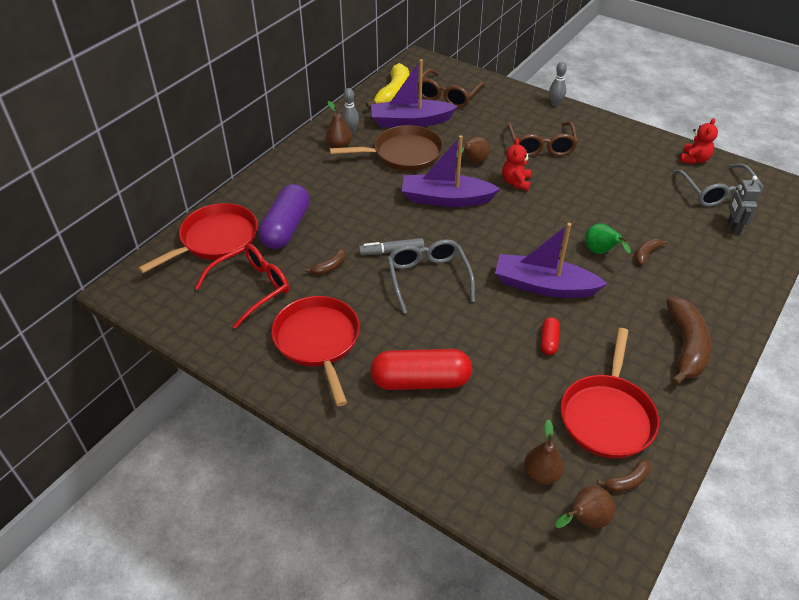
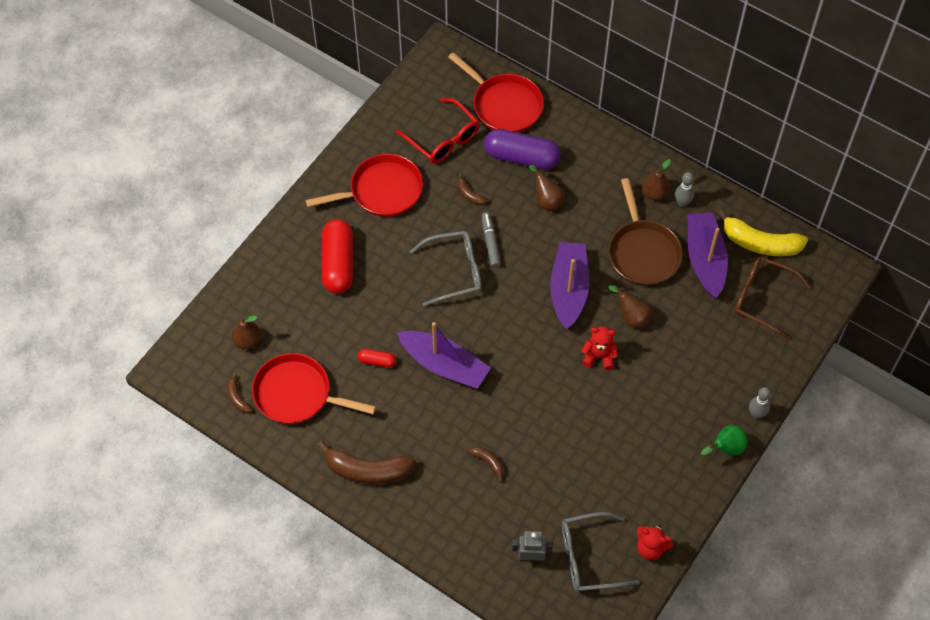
camera: 90 degrees right, 15 degrees up
purple boat [495,223,607,298] -> purple boat turned 105 degrees clockwise [397,322,491,389]
brown glasses [507,122,578,156] -> none
brown pear [555,486,615,528] -> brown pear moved to [529,165,564,211]
green pear [585,223,631,254] -> green pear moved to [701,425,747,456]

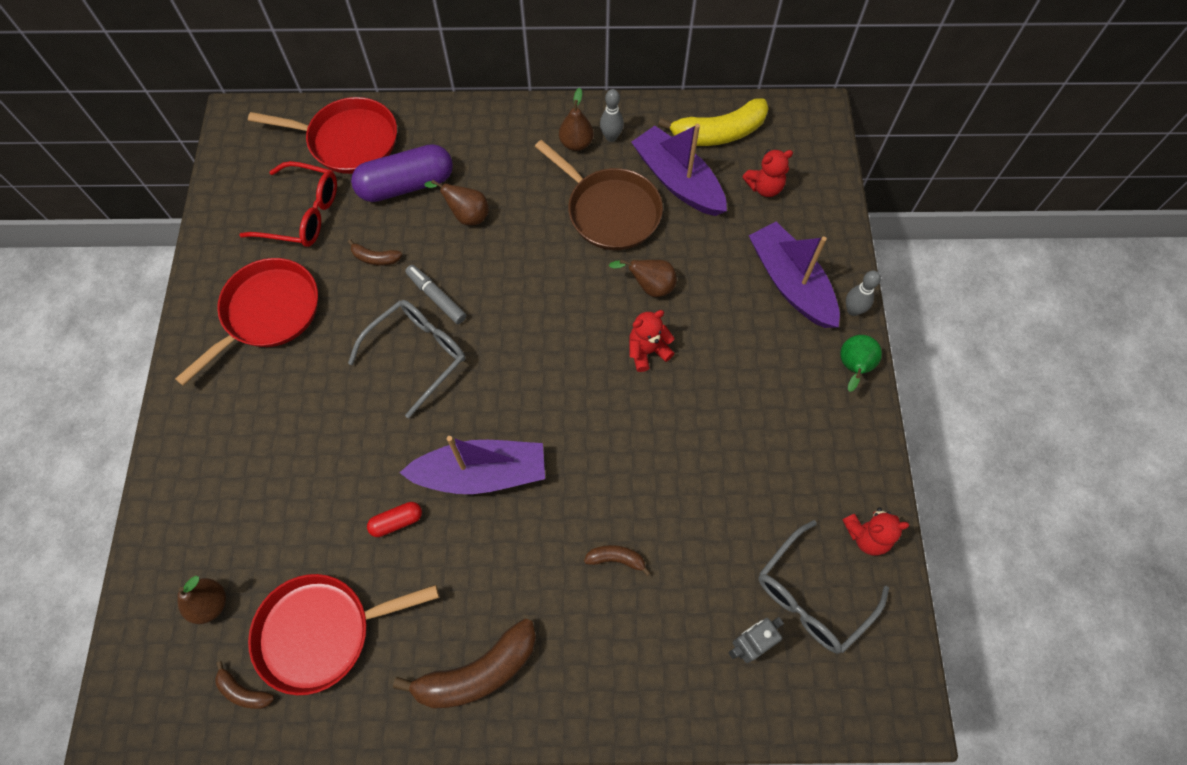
camera: 35 degrees left, 5 degrees up
red capsule [321,219,353,294] -> none
purple boat [550,242,589,329] -> purple boat moved to [749,222,840,328]
brown glasses [734,257,811,340] -> red teddy bear [742,149,793,197]

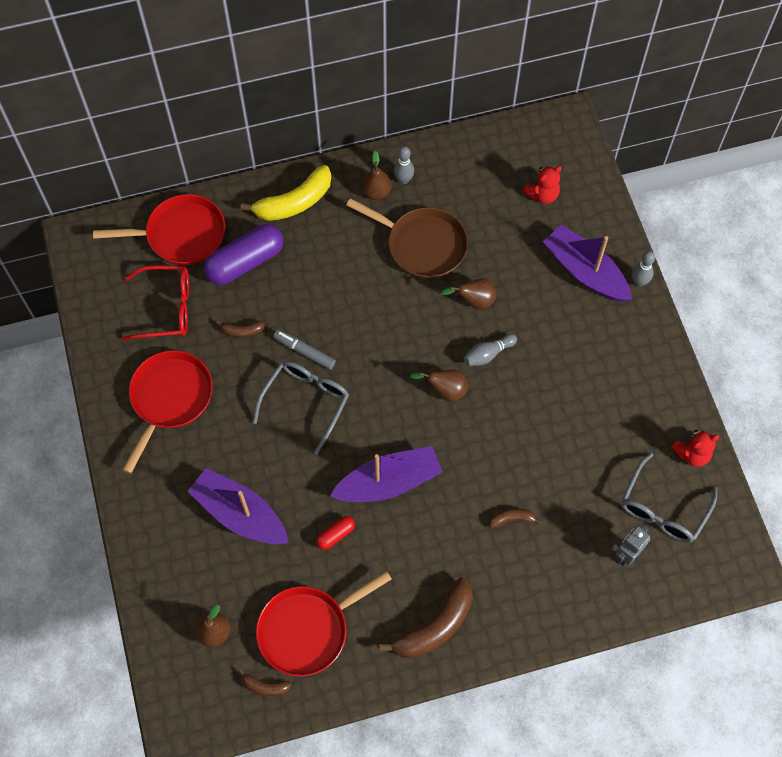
camera: 15 degrees left, 0 degrees up
brown pear [425,179,489,225] -> brown pear moved to [410,370,468,401]
red teddy bear [629,310,674,372] -> grey bowling pin [464,334,517,366]
purple boat [631,124,727,216] -> purple boat moved to [188,468,289,544]
yellow banana [658,98,769,146] -> yellow banana moved to [241,165,331,221]
green pear [840,335,882,392] -> none

